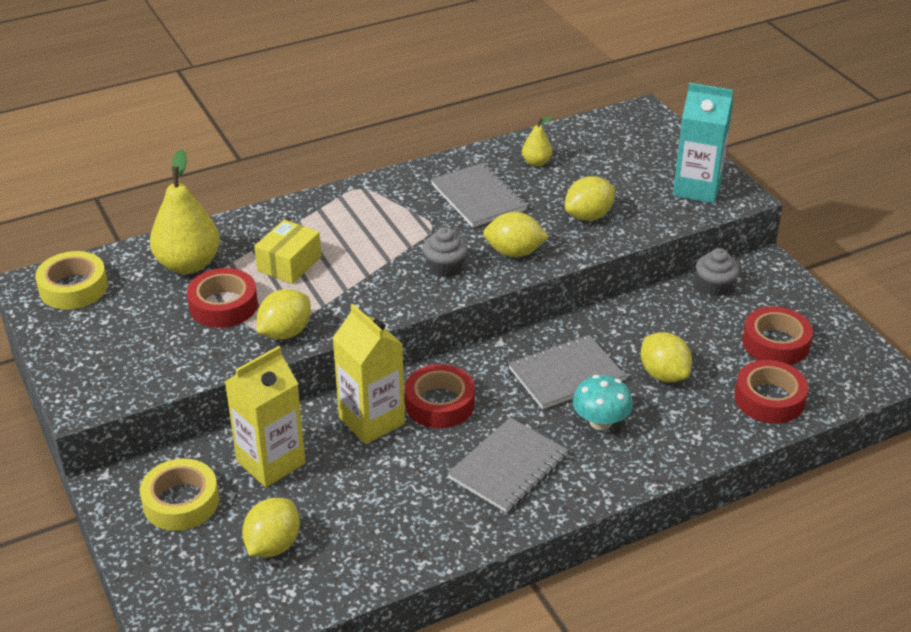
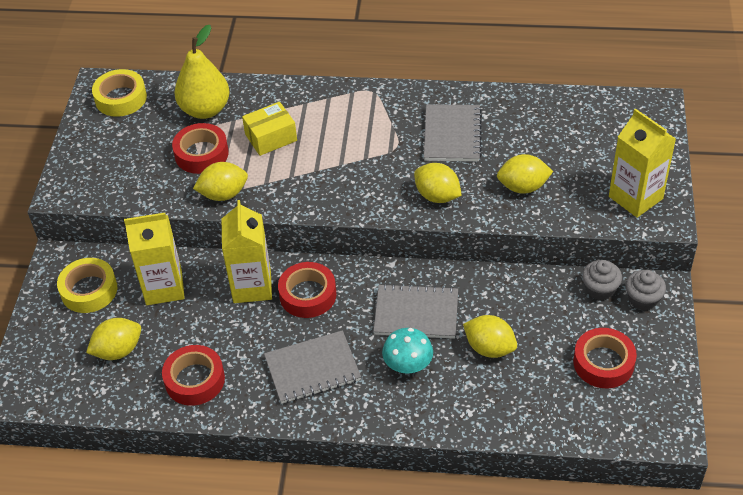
camera: 35 degrees right, 10 degrees up
grey cupcake [423,227,468,277] -> grey cupcake moved to [625,270,666,311]
yellow pear [522,116,553,166] -> none
yellow lemon [641,332,692,382] -> yellow lemon turned 60 degrees counterclockwise [463,315,517,358]
turquoise carton [673,83,733,203] -> yellow carton [609,109,676,218]
red tape [734,360,808,424] -> red tape moved to [162,345,225,406]

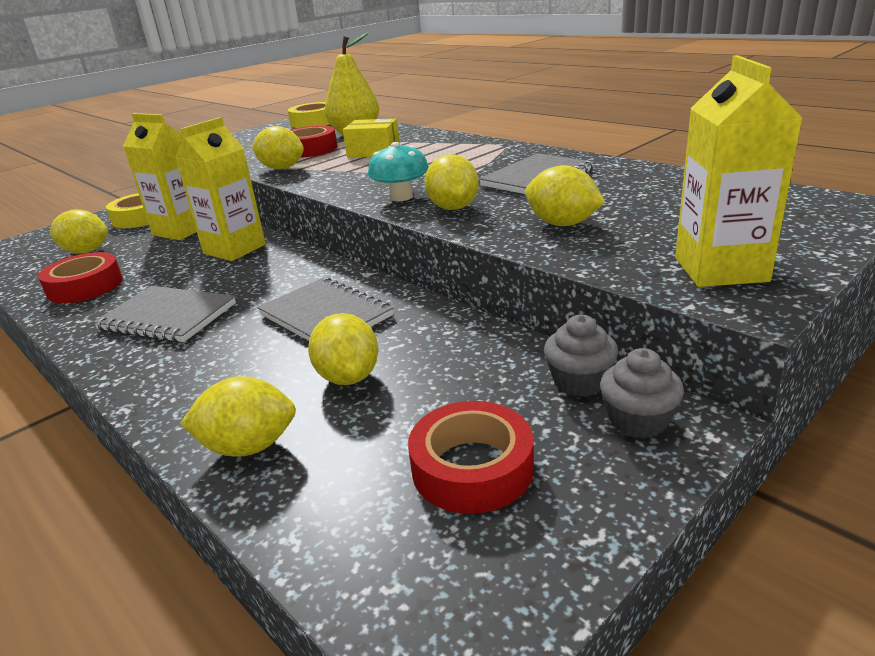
camera: 40 degrees right, 20 degrees down
red tape [278,262,336,318] -> none
turquoise mushroom [382,328,433,373] -> turquoise mushroom moved to [368,142,429,201]
none -> yellow lemon [180,376,296,457]

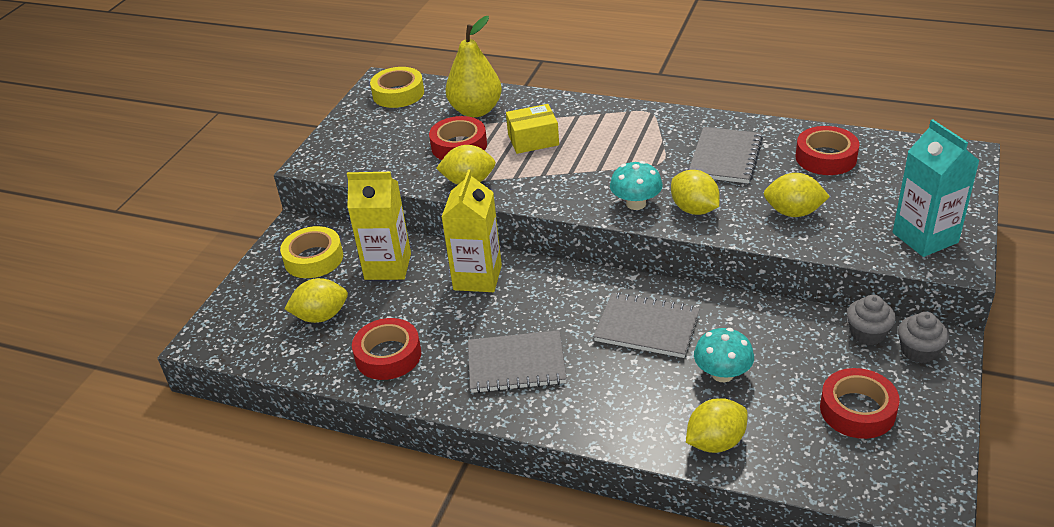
camera: 25 degrees left, 10 degrees up
yellow lemon [308,313,379,385] -> turquoise mushroom [694,328,754,382]
yellow carton [675,55,803,287] -> turquoise carton [893,119,980,257]
none -> red tape [795,126,859,175]

